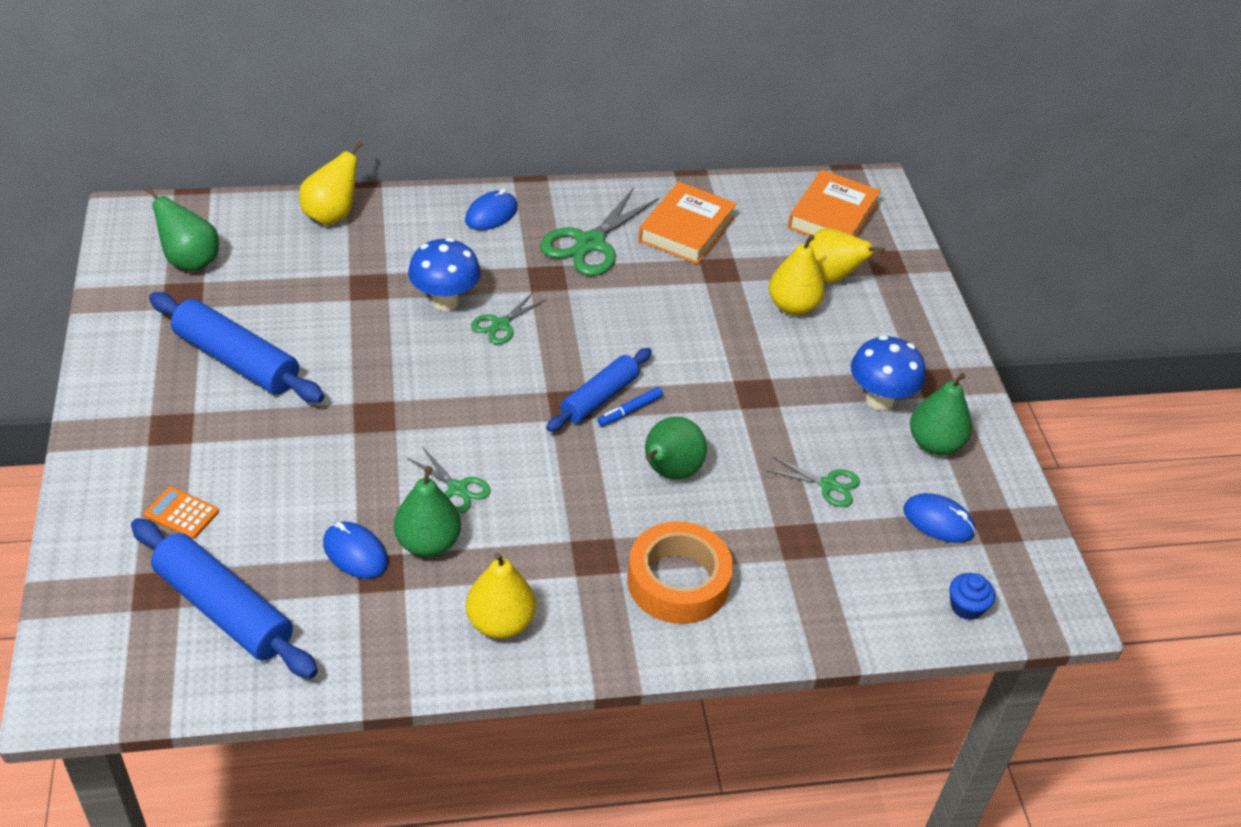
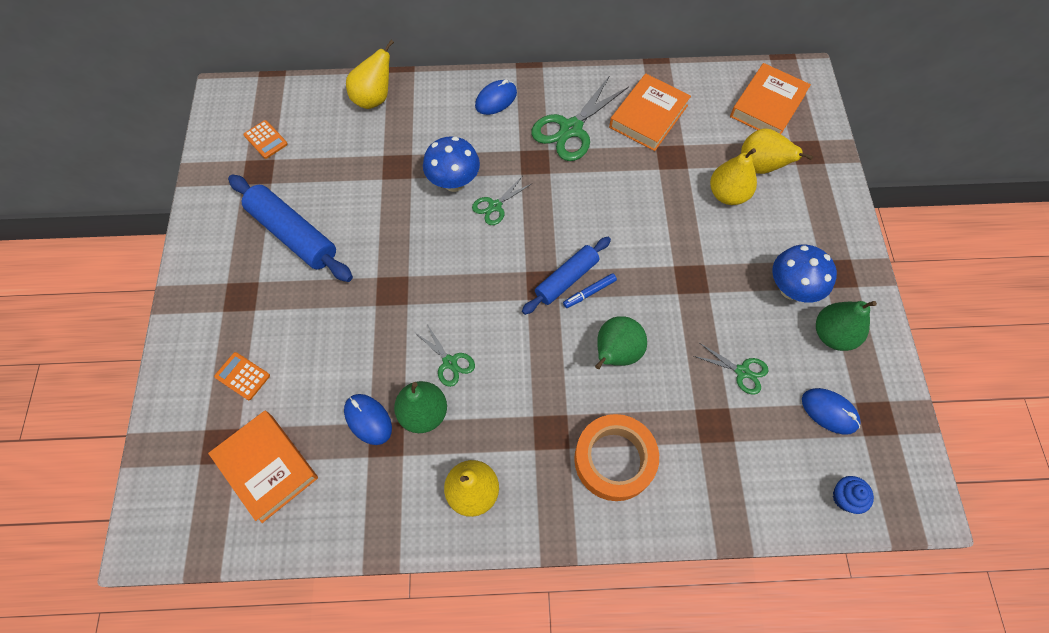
camera: 10 degrees right, 20 degrees up
blue rolling pin [131,518,318,679] -> orange book [208,411,318,523]
green pear [144,186,219,271] -> orange calculator [244,120,288,159]

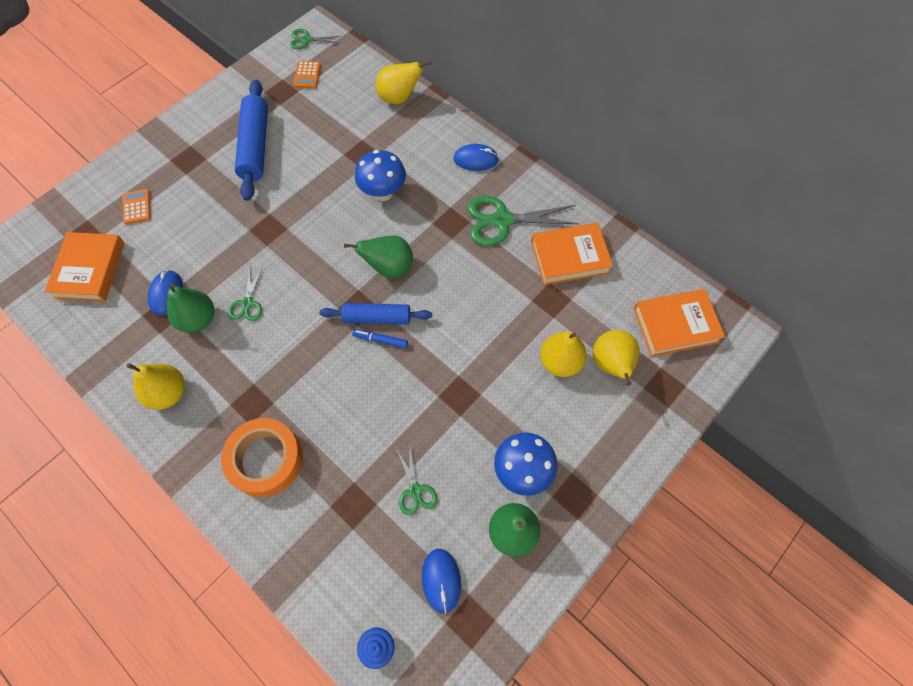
camera: 45 degrees right, 0 degrees up
green scissors [472,177,531,225] -> green scissors moved to [290,29,341,49]
green pear [595,316,647,369] -> green pear moved to [344,235,413,278]

